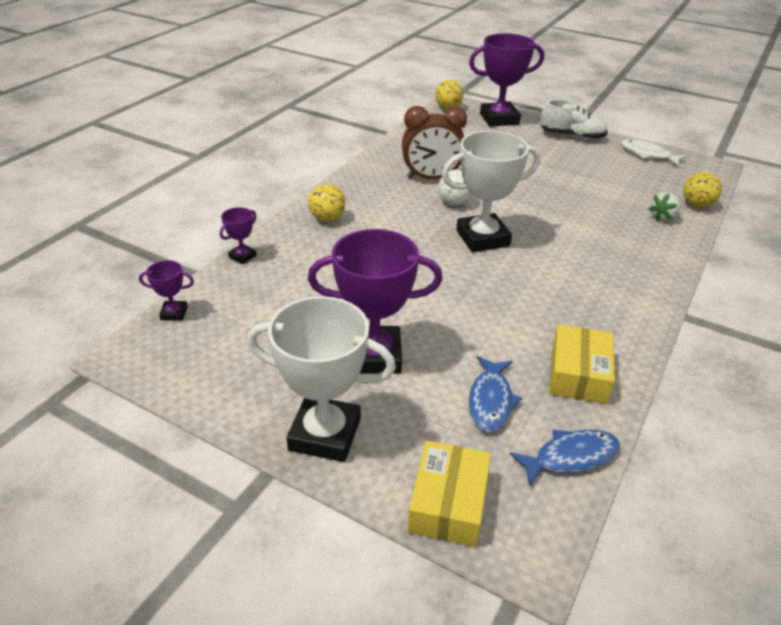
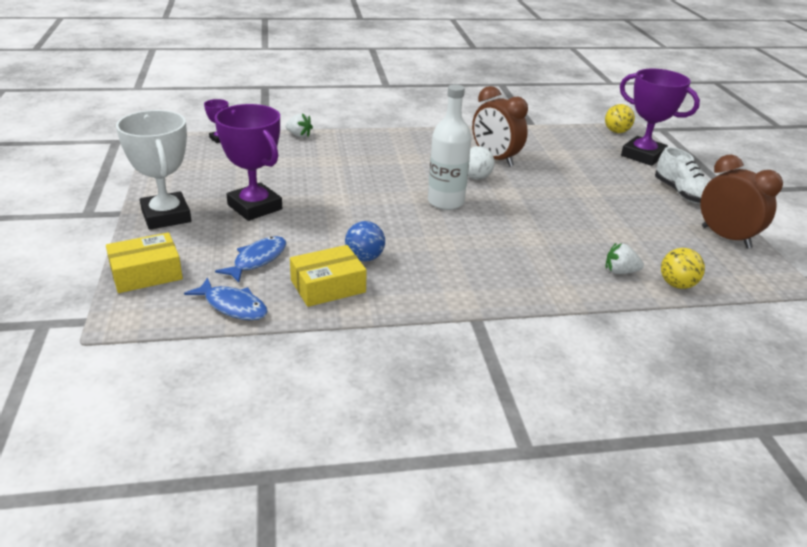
camera: 50 degrees right, 5 degrees down
purple trophy [220,207,257,264] -> white strawberry [285,113,313,138]
yellow ball [308,184,346,222] -> none
white trophy [442,131,540,252] -> white bottle [428,84,472,210]
blue fish [469,356,522,432] -> blue fish turned 150 degrees clockwise [215,236,286,283]
white fish [621,139,687,166] -> brown clock [700,154,783,249]
none -> blue ball [345,221,385,261]

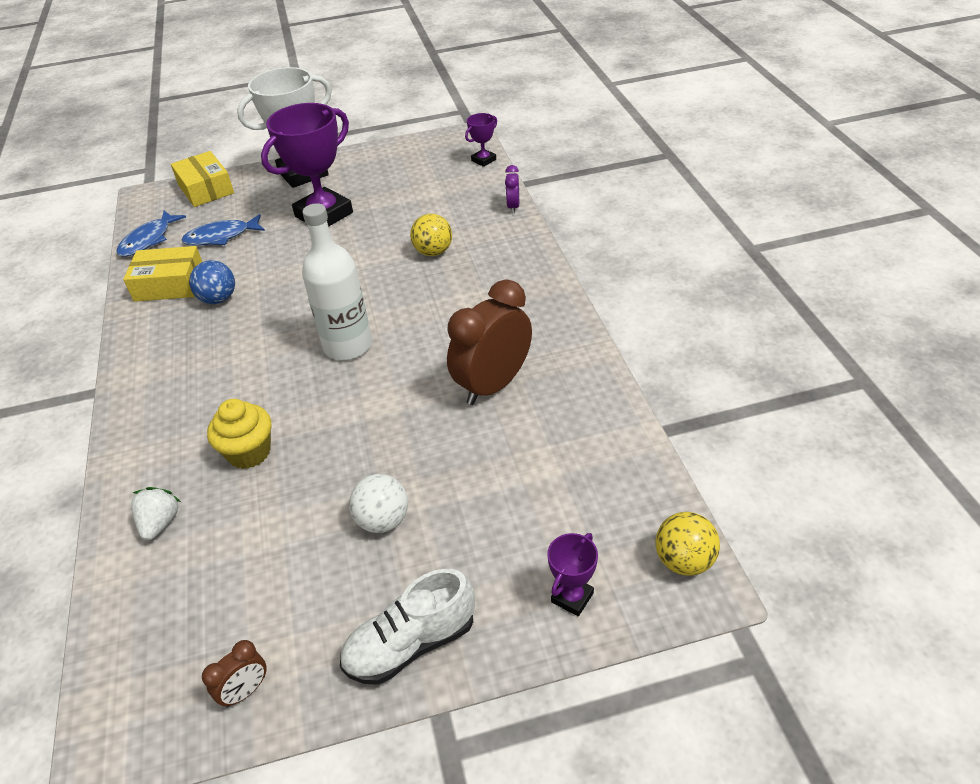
camera: 90 degrees right, 10 degrees up
blue fish [215,236,286,283] -> blue fish turned 135 degrees clockwise [181,214,265,246]
white strawberry [285,113,313,138] -> purple clock [505,165,519,213]
yellow box [290,245,367,307] -> yellow box turned 60 degrees counterclockwise [123,246,202,302]
white ball [468,146,495,179] -> white ball moved to [349,474,408,533]
purple trophy [620,69,700,166] -> purple trophy [547,533,598,616], size x0.45
yellow ball [661,248,705,289] -> yellow ball moved to [410,214,452,256]
brown clock [700,154,783,249] -> brown clock [202,640,267,708], size x0.46
none -> yellow cupcake [207,399,271,469]

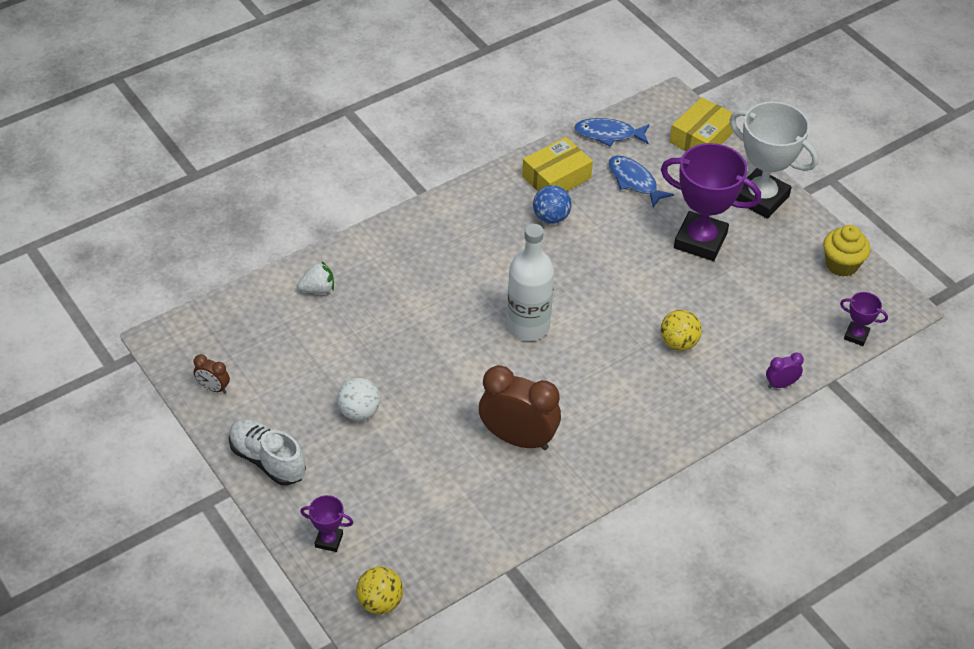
camera: 65 degrees right, 5 degrees up
yellow box [123,246,202,302] -> yellow box turned 75 degrees clockwise [522,137,593,191]
yellow cupcake [207,399,271,469] -> yellow cupcake moved to [823,225,870,277]

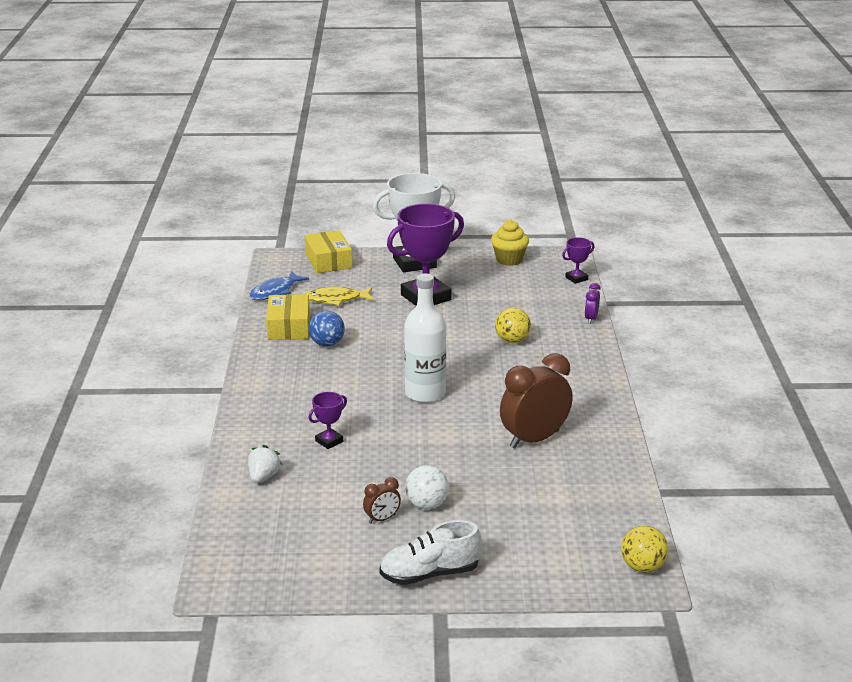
camera: 55 degrees left, 20 degrees down
brown clock [194,354,230,394] -> brown clock moved to [363,477,401,524]
purple trophy [300,495,353,552] -> purple trophy moved to [308,392,347,449]
blue fish [609,156,674,208] -> yellow fish [305,287,374,306]

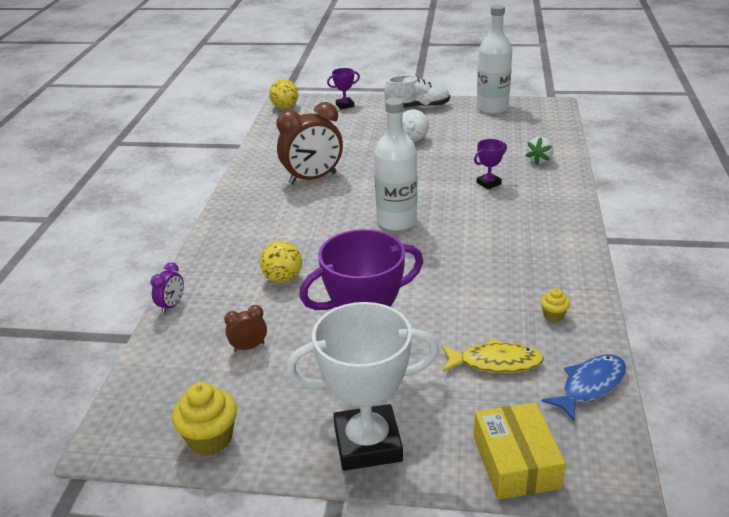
camera: 170 degrees left, 5 degrees up
yellow box [266,294,310,340] -> yellow cupcake [541,288,570,322]
blue ball [308,310,345,347] -> none
brown clock [363,477,401,524] -> brown clock moved to [224,305,267,352]
purple trophy [562,237,594,284] -> purple trophy moved to [327,68,360,110]
none -> white bottle [476,5,512,114]

